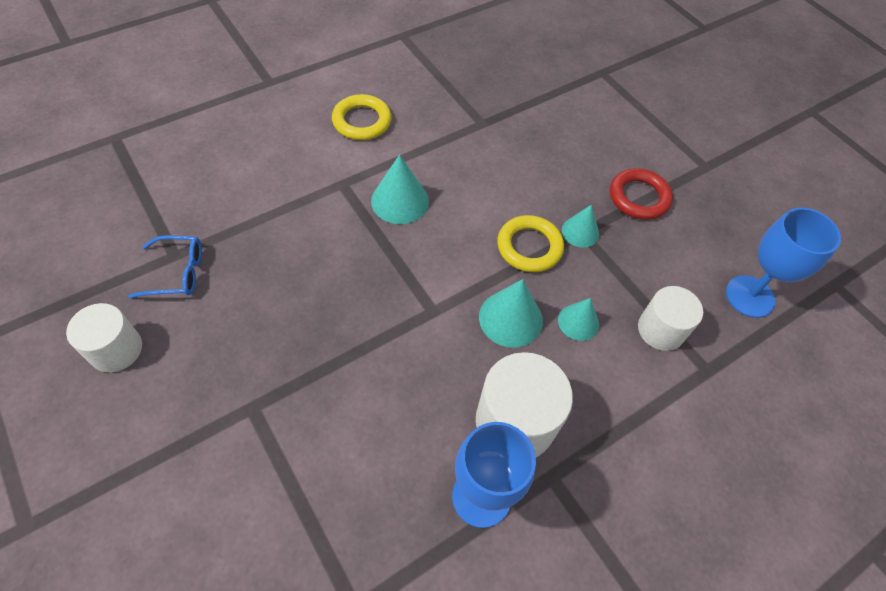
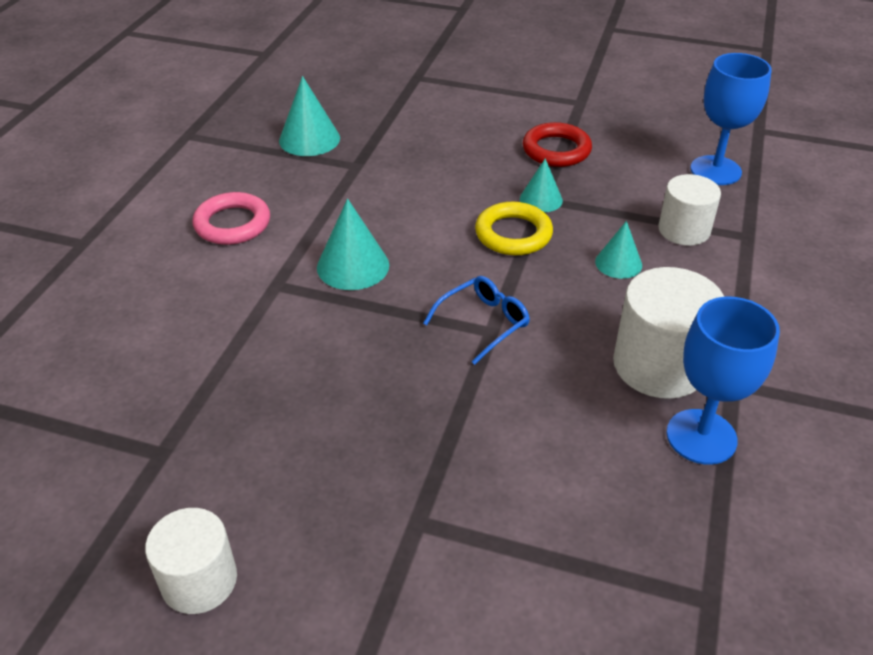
camera: 35 degrees left, 15 degrees down
blue glasses [128,235,202,298] -> blue glasses moved to [423,276,530,365]
yellow ring [332,94,392,140] -> pink ring [193,192,270,245]
turquoise cone [479,279,543,348] -> turquoise cone moved to [279,76,340,156]

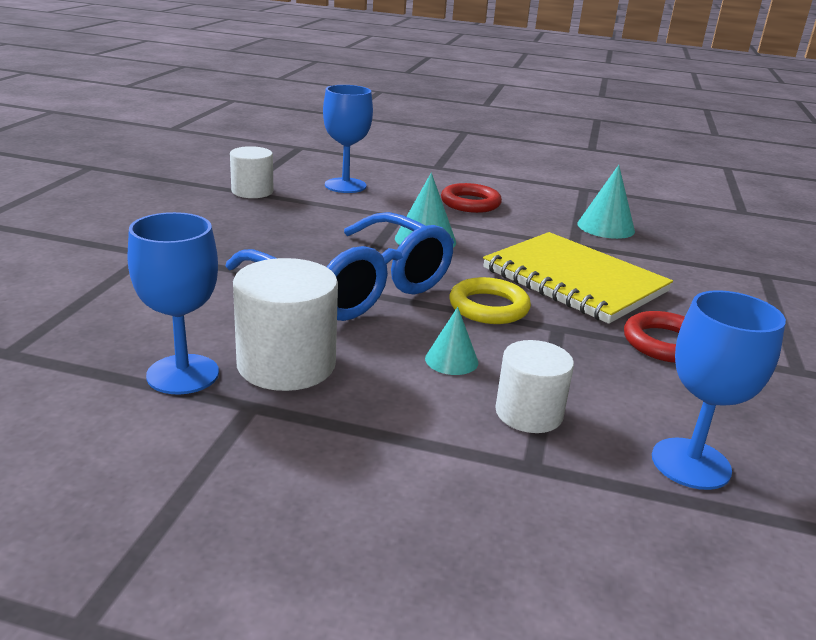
camera: 85 degrees right, 15 degrees down
white cylinder [145,508,237,614] -> white cylinder moved to [230,146,273,198]
pink ring [193,192,270,245] -> red ring [441,183,502,213]
blue glasses [423,276,530,365] -> blue glasses [225,212,454,321], size x2.39
turquoise cone [520,158,563,212] -> none
none -> blue goblet [323,85,373,193]
none -> yellow notebook [483,232,673,324]

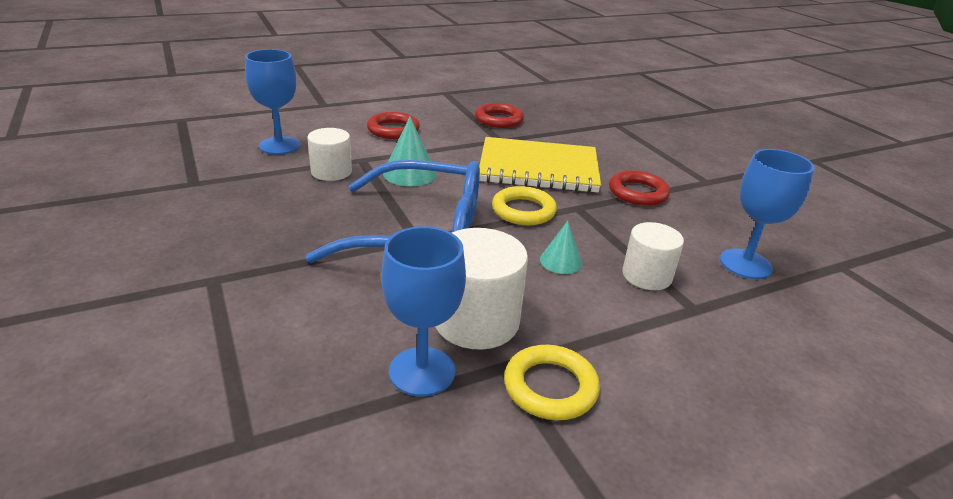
camera: 40 degrees left, 5 degrees up
white cylinder [230,146,273,198] -> white cylinder moved to [307,128,352,181]
turquoise cone [577,165,635,239] -> red ring [475,103,524,128]
none -> yellow ring [504,345,600,420]

